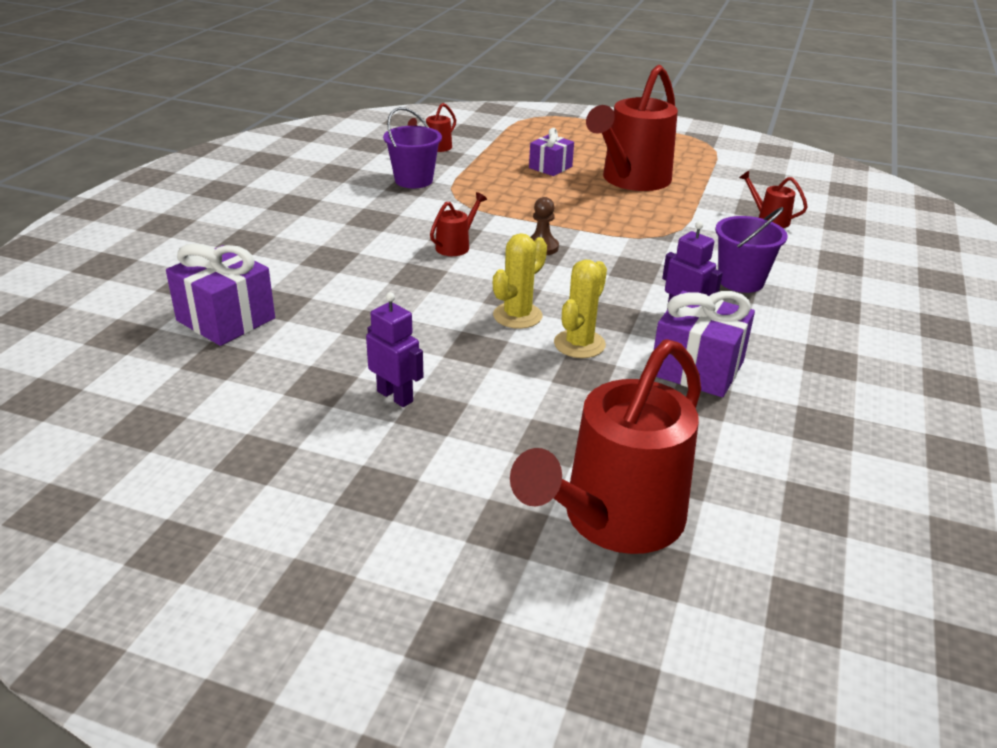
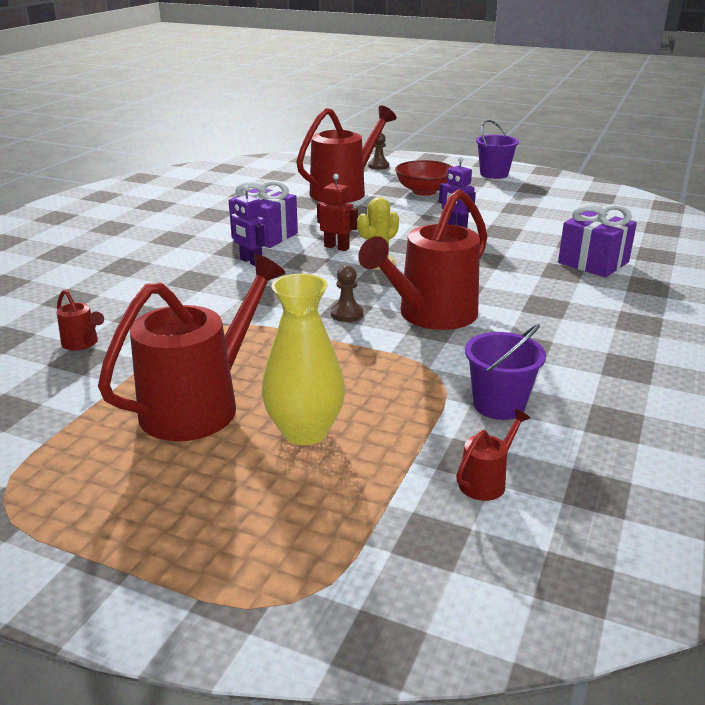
camera: 175 degrees left, 5 degrees down
red watering can [430,192,487,256] -> red watering can [358,189,487,330], size x2.37
purple gift [529,128,574,176] -> yellow vase [262,274,345,445]
yellow cactus [554,259,607,358] -> red robot [317,174,358,251]
purple bucket [715,207,788,293] -> purple bucket moved to [476,120,519,179]
none -> brown pawn [368,133,389,170]
none -> red bowl [395,160,453,196]

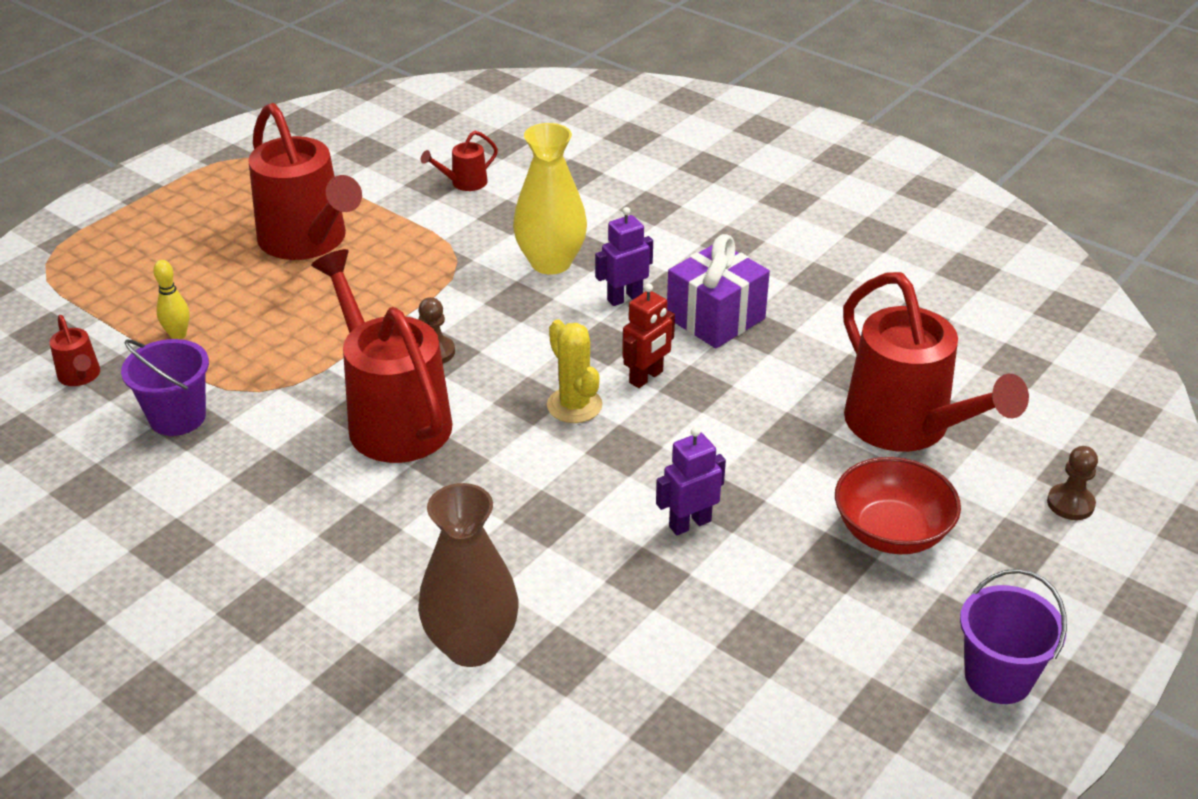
camera: 105 degrees right, 10 degrees up
yellow vase [262,274,345,445] -> yellow vase moved to [513,123,587,274]
purple gift [558,203,637,277] -> brown vase [418,483,518,667]
none -> yellow bowling pin [153,260,190,339]

